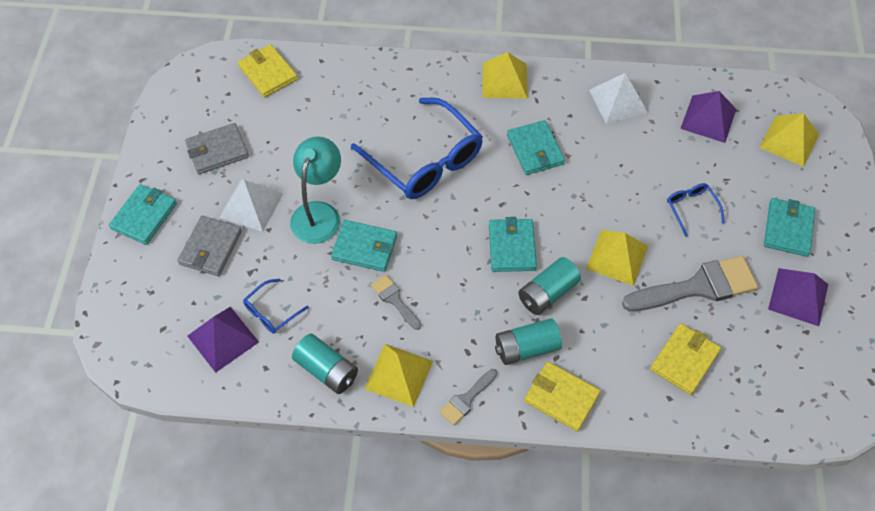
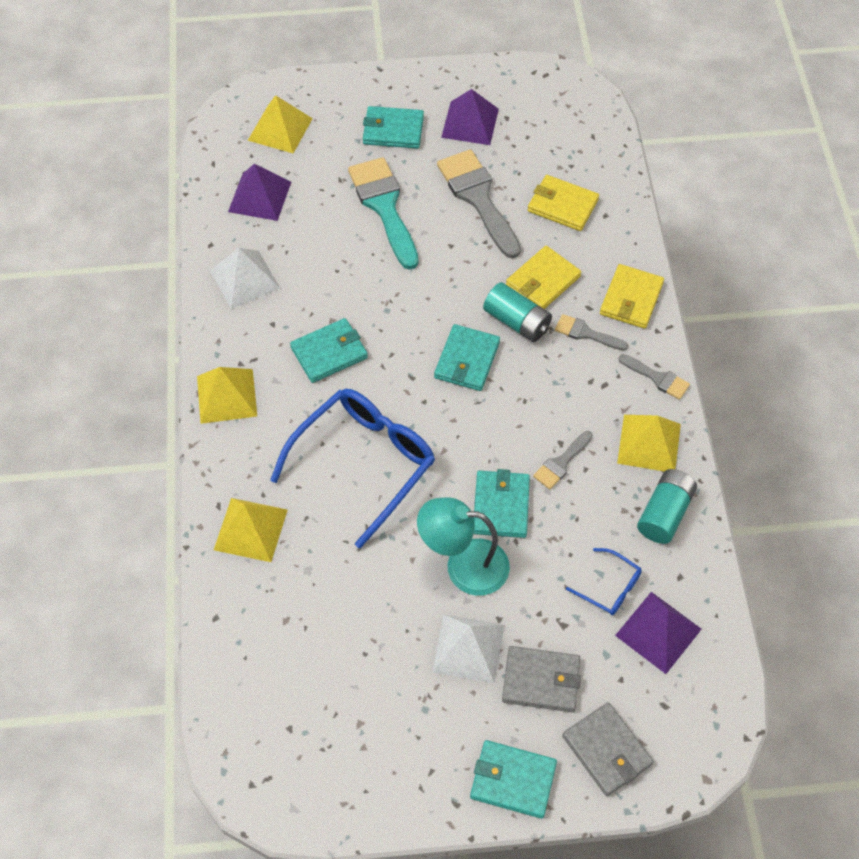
camera: 100 degrees left, 0 degrees up
grey wallet [185,123,249,174] -> grey wallet moved to [562,702,654,796]
yellow wallet [238,44,298,97] -> yellow wallet moved to [506,246,581,309]
turquoise wallet [489,217,537,272] -> turquoise wallet turned 60 degrees counterclockwise [434,324,500,391]
turquoise battery [495,318,562,365] -> grey brush [555,314,628,350]
yellow pyramid [586,230,648,286] -> yellow pyramid moved to [214,498,288,562]
blue glasses [667,183,725,237] -> turquoise brush [348,157,418,270]

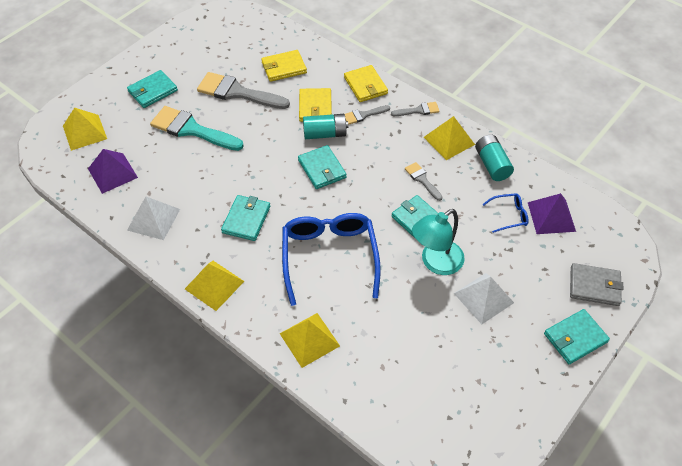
camera: 45 degrees left, 5 degrees down
purple pyramid [441,89,499,145] -> none
grey wallet [502,646,581,712] -> none
grey brush [533,431,593,489] -> grey brush turned 150 degrees clockwise [405,162,442,201]

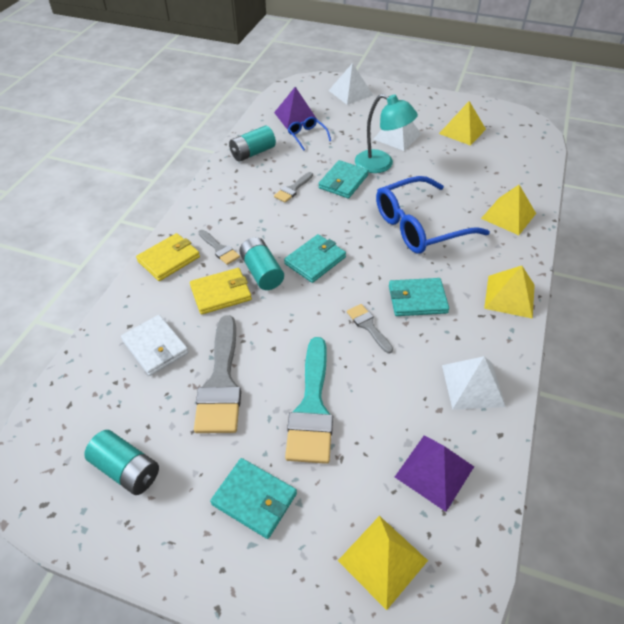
camera: 110 degrees left, 5 degrees down
yellow wallet [261,50,307,82] -> white wallet [121,315,189,376]
grey brush [391,102,440,116] -> grey brush moved to [347,304,393,354]
yellow pyramid [424,116,475,160] -> yellow pyramid moved to [439,101,486,146]
turquoise wallet [544,309,610,364] -> none
grey wallet [570,263,623,306] -> white pyramid [329,63,373,105]
none -> turquoise battery [84,430,159,495]

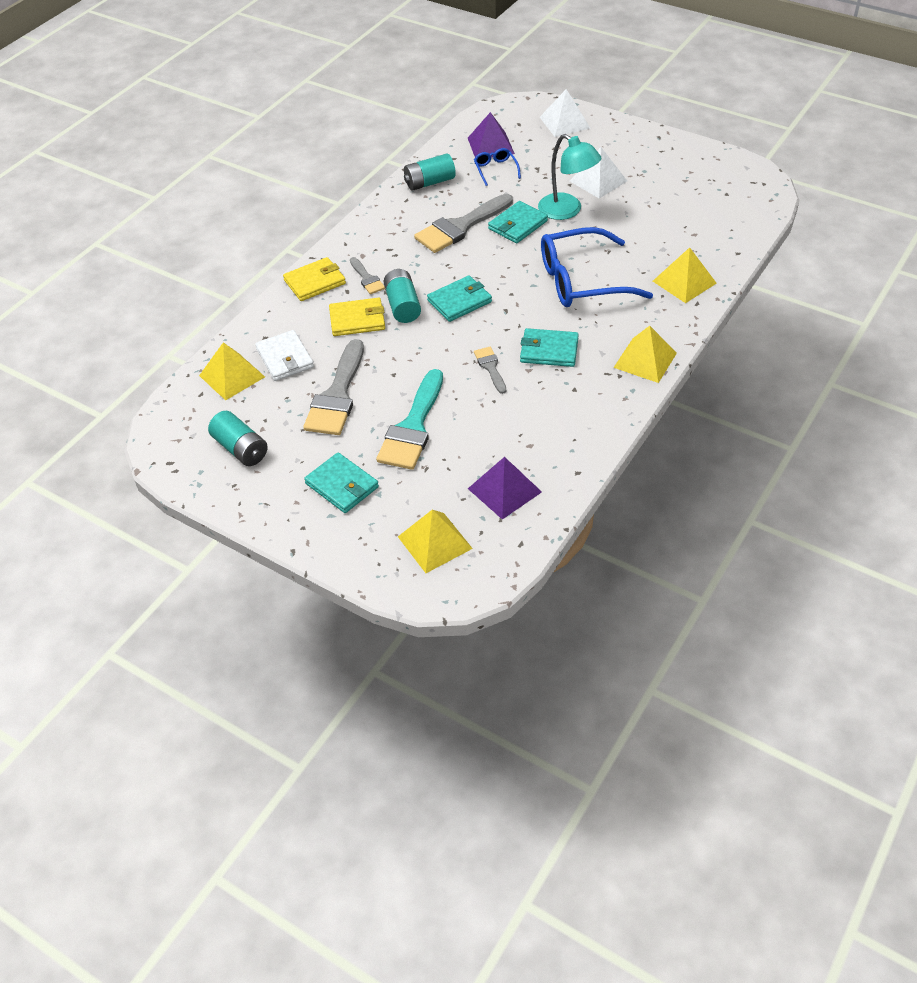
camera: 15 degrees right, 0 degrees up
grey brush [274,172,313,203] -> grey brush [414,194,513,253], size x2.00
yellow pyramid [439,101,486,146] -> yellow pyramid moved to [199,342,265,400]
white pyramid [442,356,506,410] -> none

